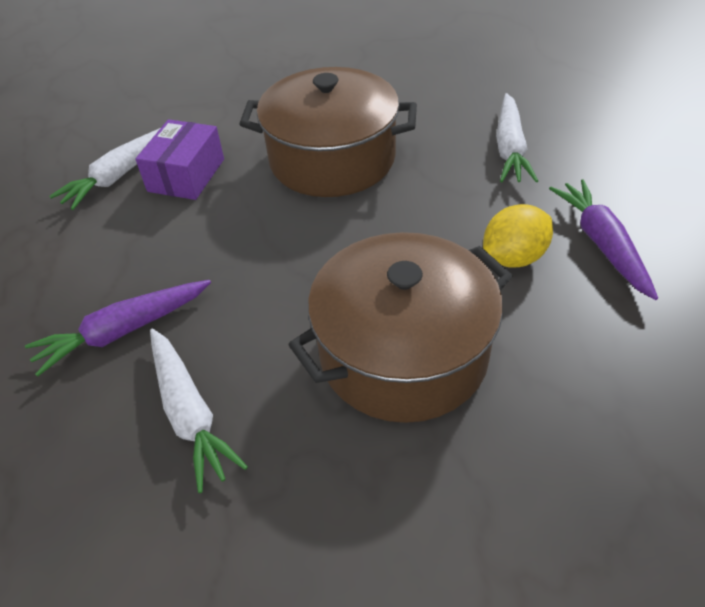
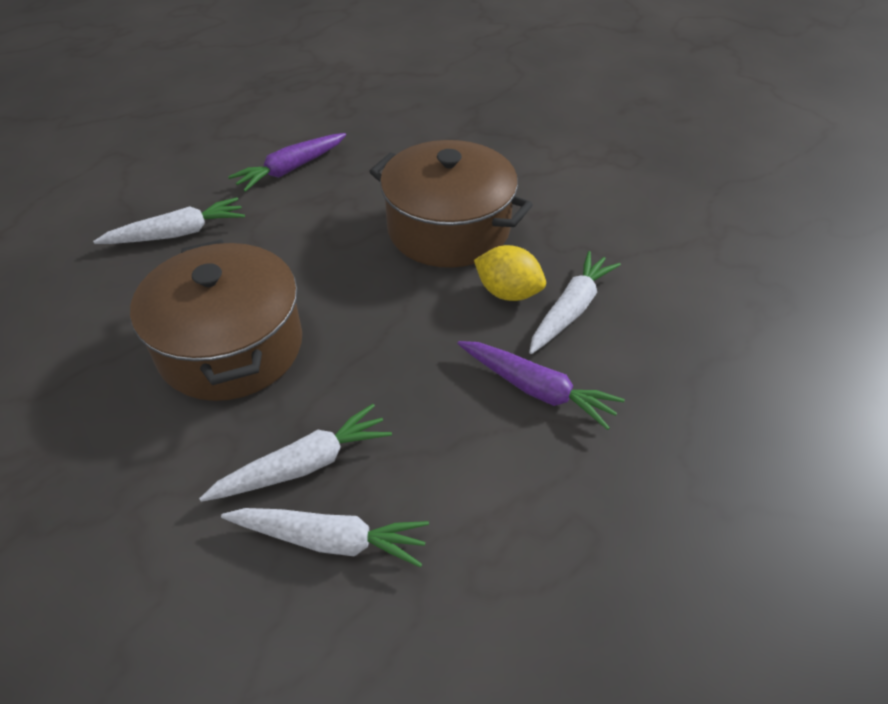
camera: 120 degrees left, 0 degrees up
purple box [135,119,224,200] -> white carrot [199,404,392,502]
yellow lemon [483,204,553,268] -> yellow lemon moved to [474,245,546,301]

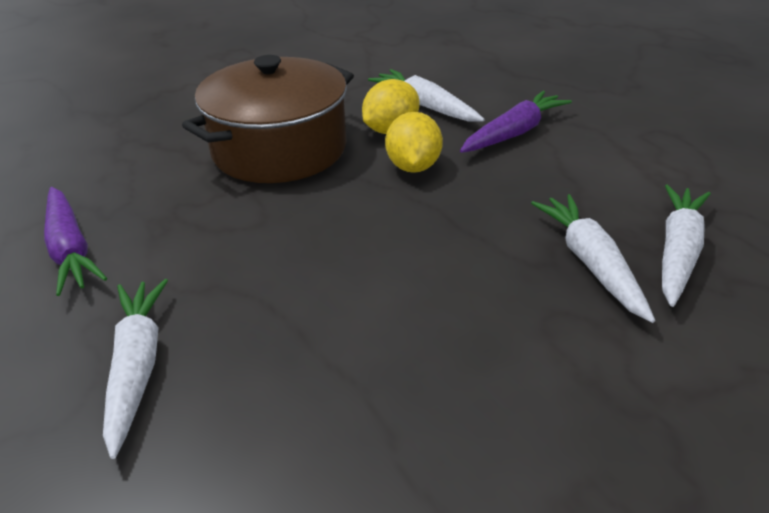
camera: 75 degrees left, 10 degrees down
brown pot [130,239,302,401] -> none
none -> yellow lemon [385,112,443,173]

